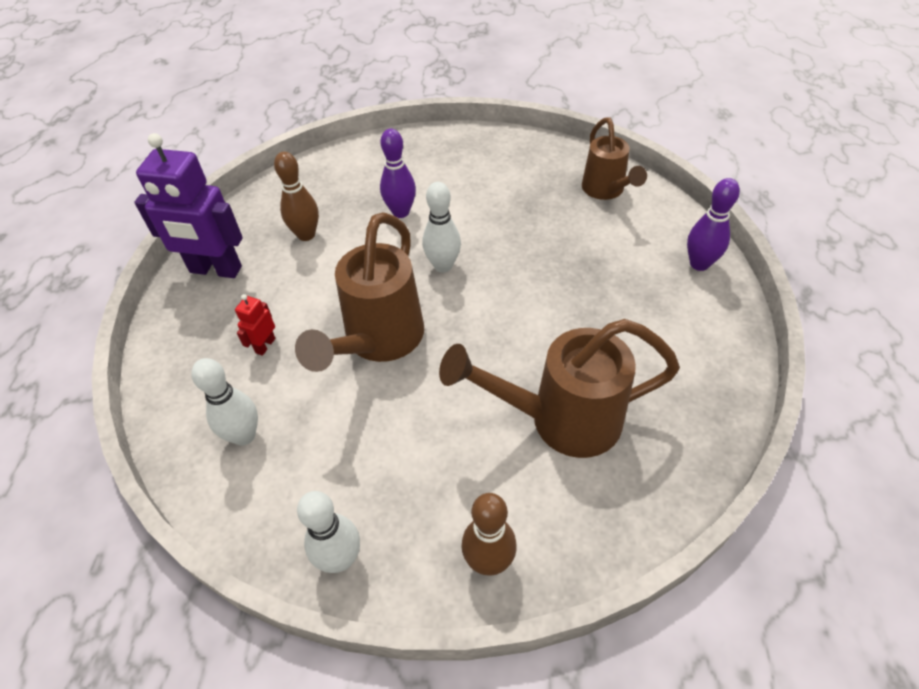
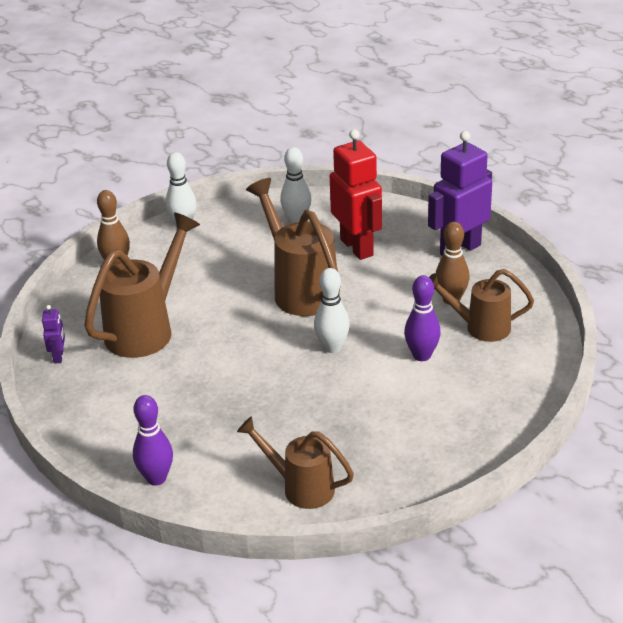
camera: 130 degrees right, 15 degrees down
red robot [235,294,275,356] -> red robot [330,129,382,260], size x2.28
none -> purple robot [42,305,65,364]
none -> brown watering can [429,269,534,342]

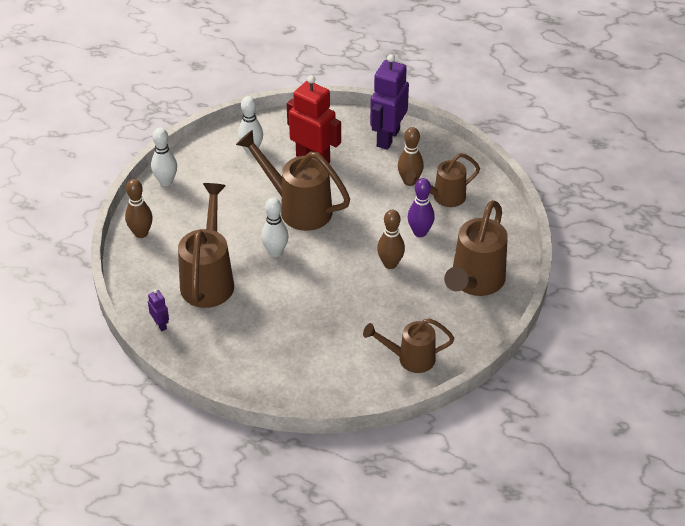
camera: 30 degrees left, 10 degrees up
purple bowling pin [133,395,173,486] -> none
white bowling pin [314,268,350,353] -> white bowling pin moved to [261,197,289,257]
none -> brown bowling pin [377,210,405,269]
none -> brown watering can [444,200,508,296]

